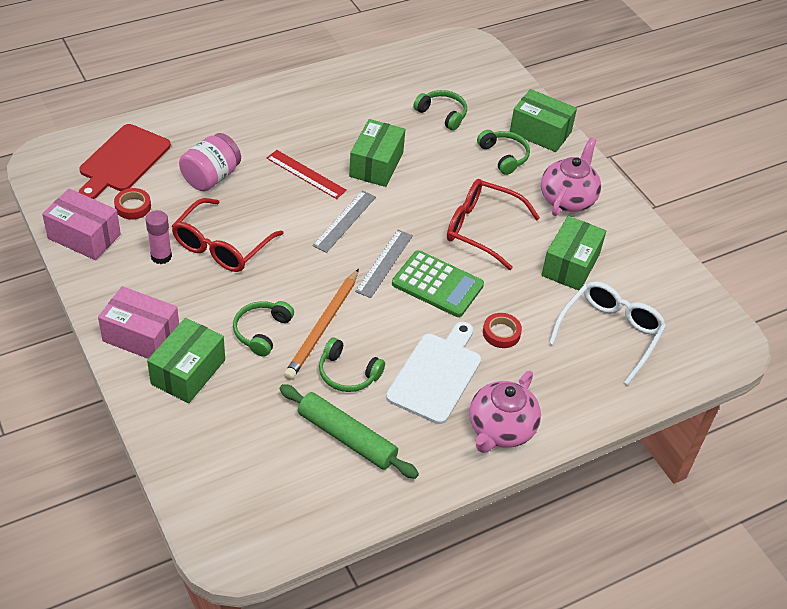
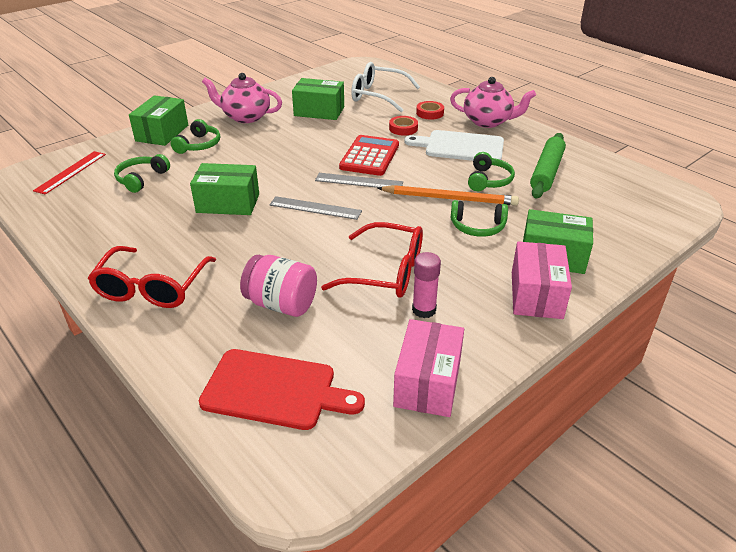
camera: 100 degrees left, 10 degrees down
red tape [114,188,151,219] -> red tape moved to [416,101,444,120]
red ruler [267,150,347,199] -> red ruler moved to [33,151,106,195]
green calculator [392,250,484,317] -> red calculator [339,135,399,176]
red glasses [447,179,540,270] -> red glasses moved to [88,246,216,308]
green headphones [477,130,530,175] -> green headphones turned 150 degrees clockwise [171,119,220,154]

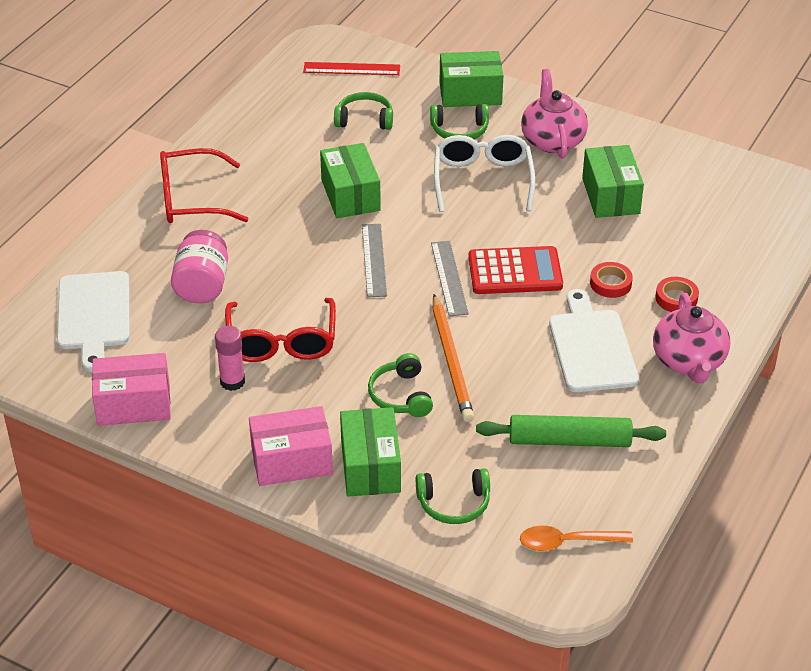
camera: 70 degrees right, 5 degrees up
red cutting board [199,349,365,430] -> white cutting board [57,271,130,372]
white glasses [351,62,420,112] -> white glasses moved to [434,135,535,212]
green headphones [468,152,515,191] -> green headphones moved to [416,468,490,524]
none -> orange spoon [520,526,633,551]

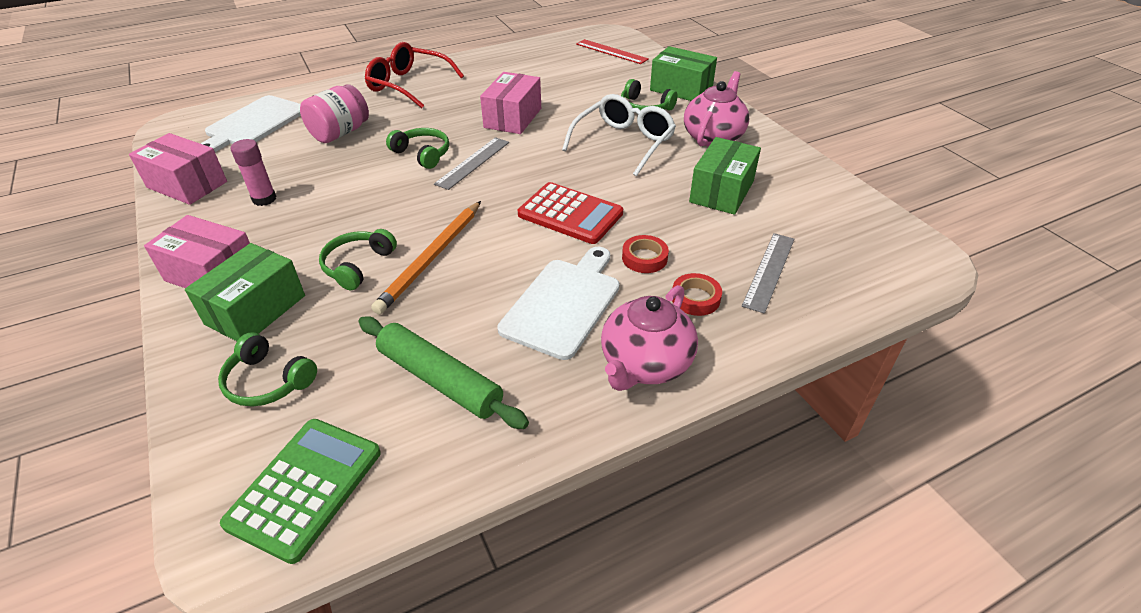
camera: 35 degrees right, 0 degrees up
red glasses [225,298,336,362] -> none
green box [320,143,381,218] -> pink box [480,72,541,134]
green headphones [334,92,393,130] -> green headphones moved to [386,128,449,169]
grey ruler [431,241,469,316] -> grey ruler moved to [742,233,794,314]
orange spoon [520,526,633,551] -> green calculator [220,419,381,564]

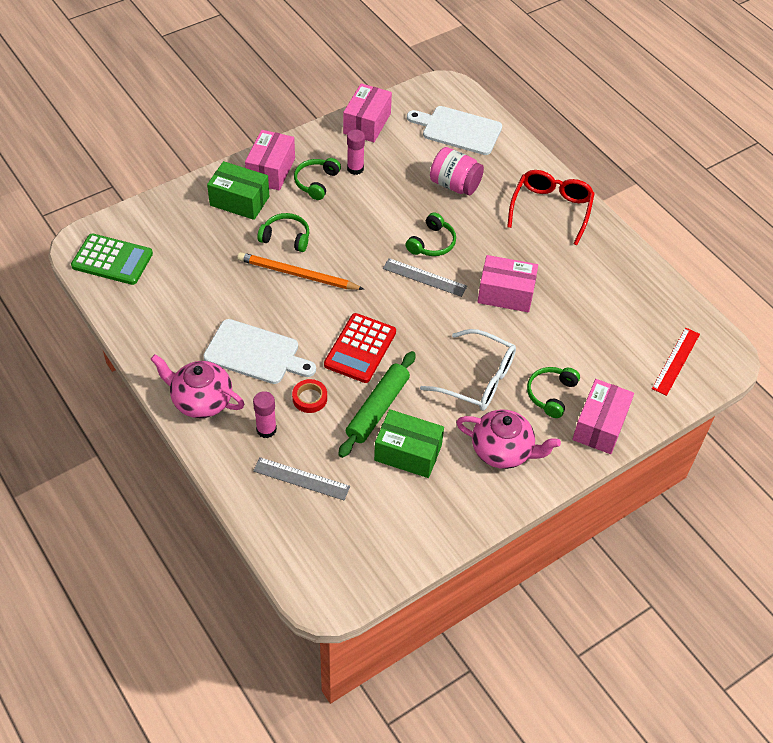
camera: 80 degrees right, 10 degrees up
green headphones [218,332,317,407] -> green headphones moved to [294,158,341,200]
green rolling pin [358,317,529,429] -> green rolling pin moved to [338,351,416,458]
green box [650,46,717,101] -> pink box [572,379,634,454]
red tape [672,273,722,316] -> pink glue stick [253,391,277,438]

